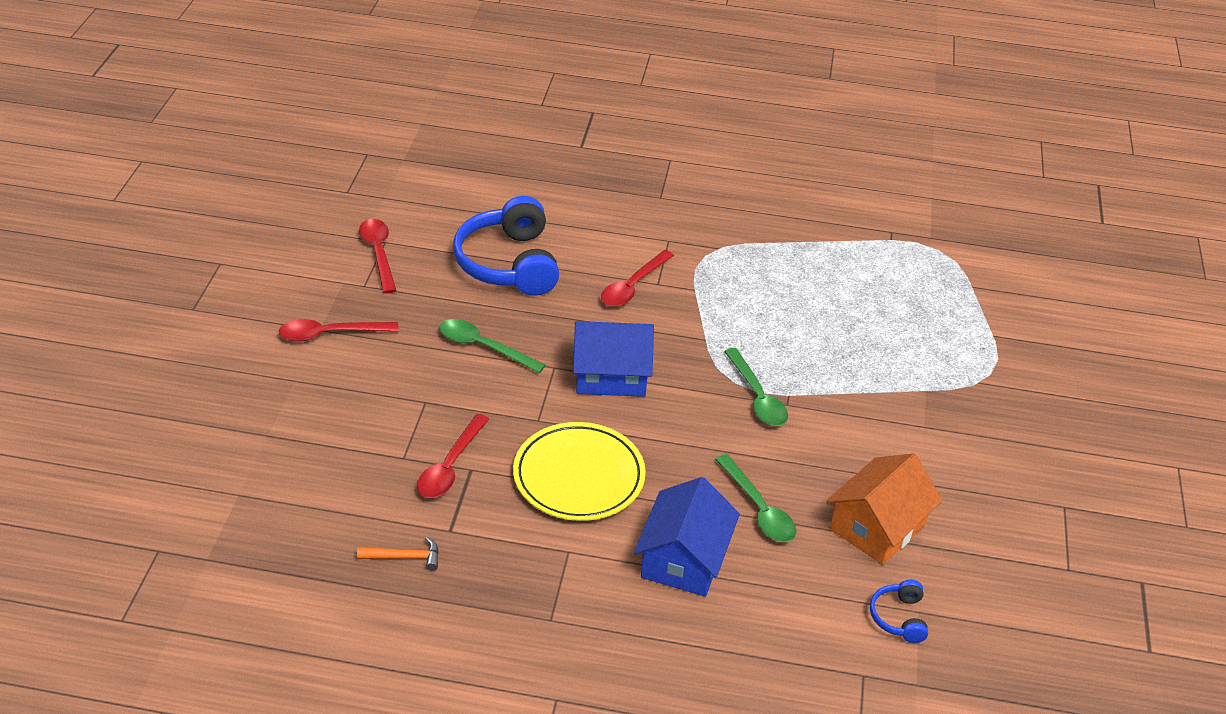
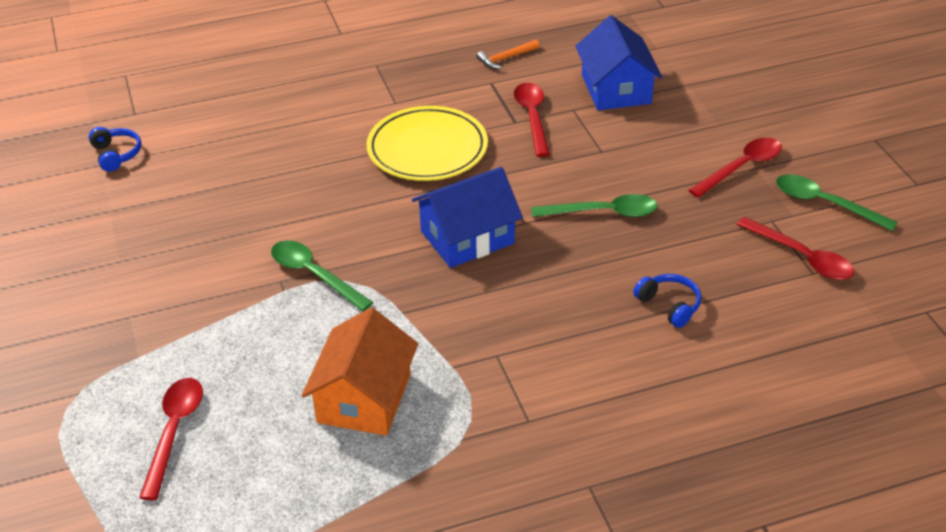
camera: 155 degrees right, 0 degrees up
blue headphones [453,196,559,296] -> blue headphones [633,274,701,328], size x0.45
red spoon [601,250,674,307] -> red spoon moved to [139,378,203,500]
blue house [634,477,740,597] -> blue house moved to [575,15,662,110]
green spoon [715,454,796,542] -> green spoon moved to [776,174,898,231]
orange house [826,453,942,565] -> orange house moved to [302,308,418,436]

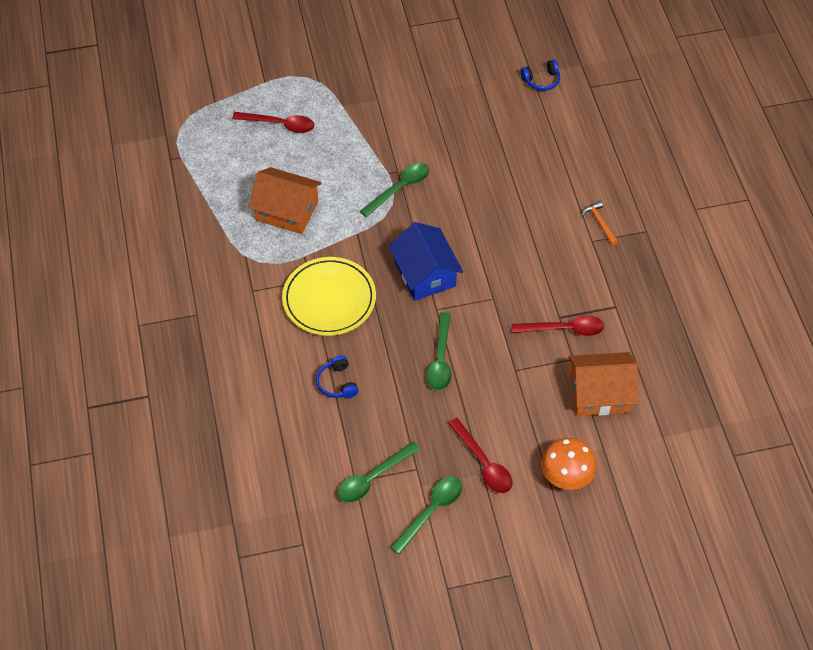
camera: 95 degrees right, 15 degrees up
yellow plate [367,106,488,181] -> yellow plate moved to [282,257,376,336]
orange hammer [476,40,539,69] -> orange hammer moved to [582,201,618,246]
blue house [575,15,662,110] -> orange house [569,352,639,416]
blue headphones [633,274,701,328] -> blue headphones turned 105 degrees clockwise [316,355,358,398]
red spoon [736,217,854,280] -> green spoon [338,441,420,503]
none -> orange mushroom [541,438,597,490]

